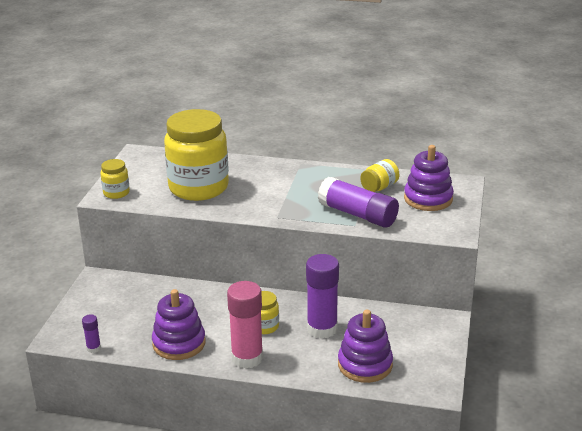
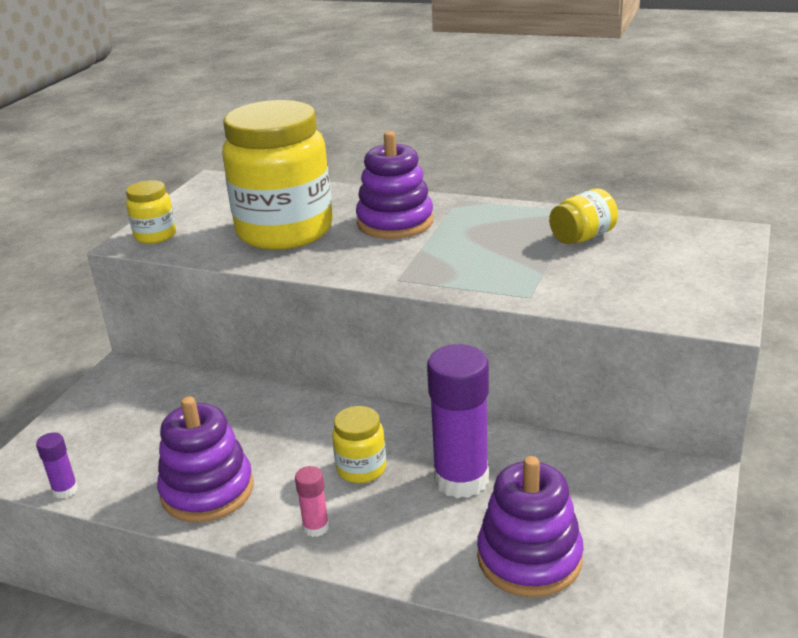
camera: 10 degrees right, 0 degrees up
pink glue stick [227,281,263,369] -> pink glue stick [295,466,329,537], size x0.45
purple glue stick [318,177,399,228] -> none
purple stacking toy [404,145,454,211] -> purple stacking toy moved to [356,131,434,239]

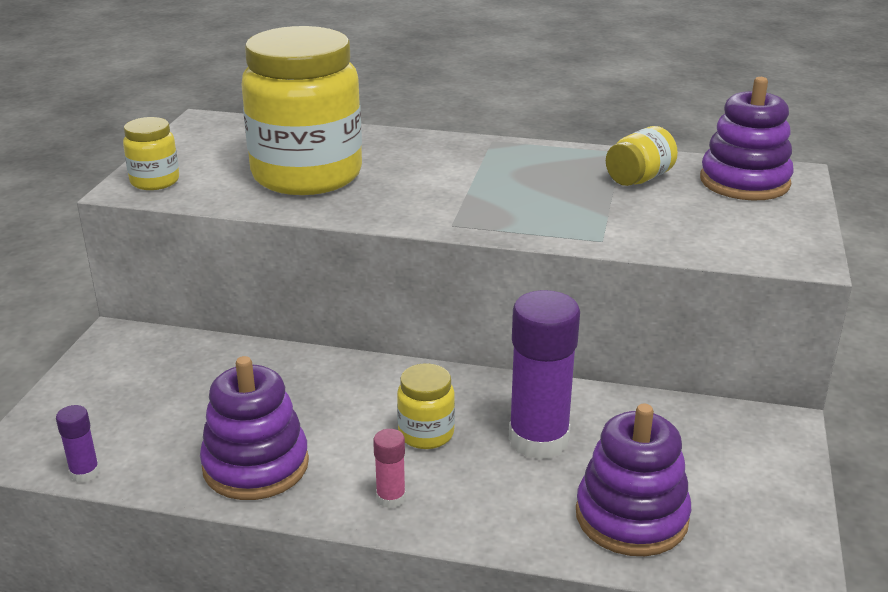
camera: 10 degrees left, 0 degrees up
purple stacking toy [356,131,434,239] -> purple stacking toy moved to [700,77,794,201]

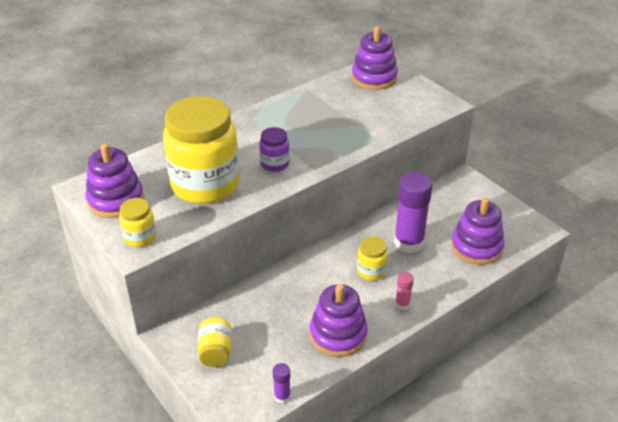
camera: 50 degrees left, 10 degrees up
yellow jar [606,126,678,186] -> yellow jar moved to [198,317,232,367]
none -> purple stacking toy [85,143,144,218]
none -> purple jar [259,127,290,172]

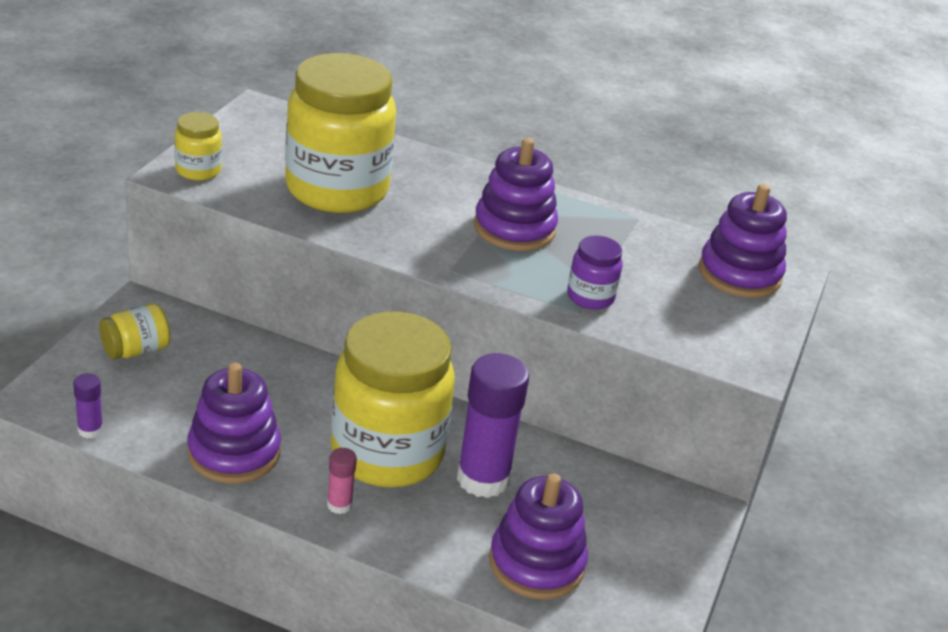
camera: 55 degrees right, 5 degrees down
purple stacking toy [85,143,144,218] -> purple stacking toy moved to [474,138,558,251]
purple jar [259,127,290,172] -> purple jar moved to [567,235,622,310]
yellow jar [357,236,388,281] -> yellow jar [331,312,455,487], size x2.29

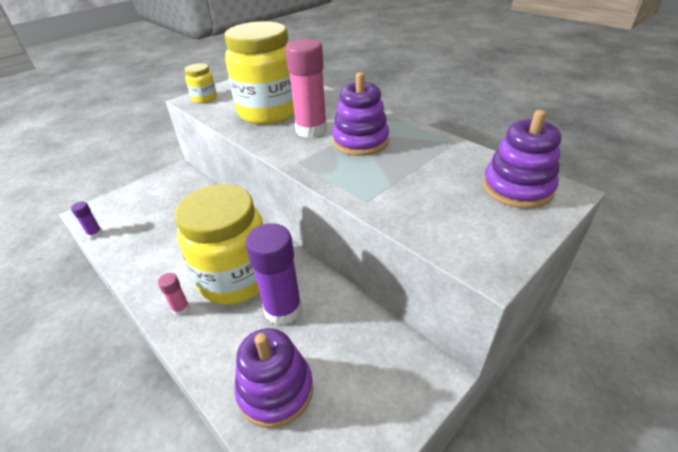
camera: 30 degrees right, 5 degrees up
yellow jar [99,303,170,360] -> none
purple stacking toy [187,363,281,484] -> none
purple jar [567,235,622,310] -> none
none -> pink glue stick [285,39,327,138]

